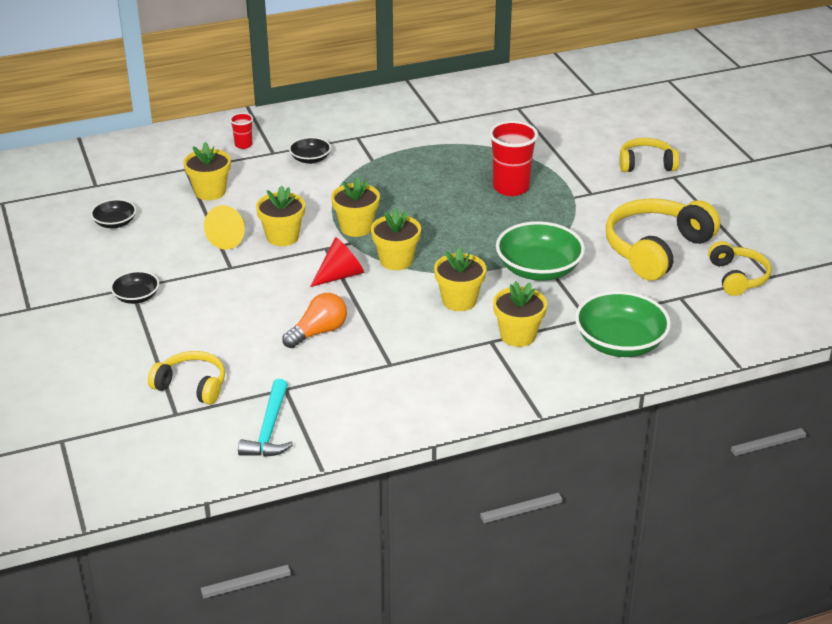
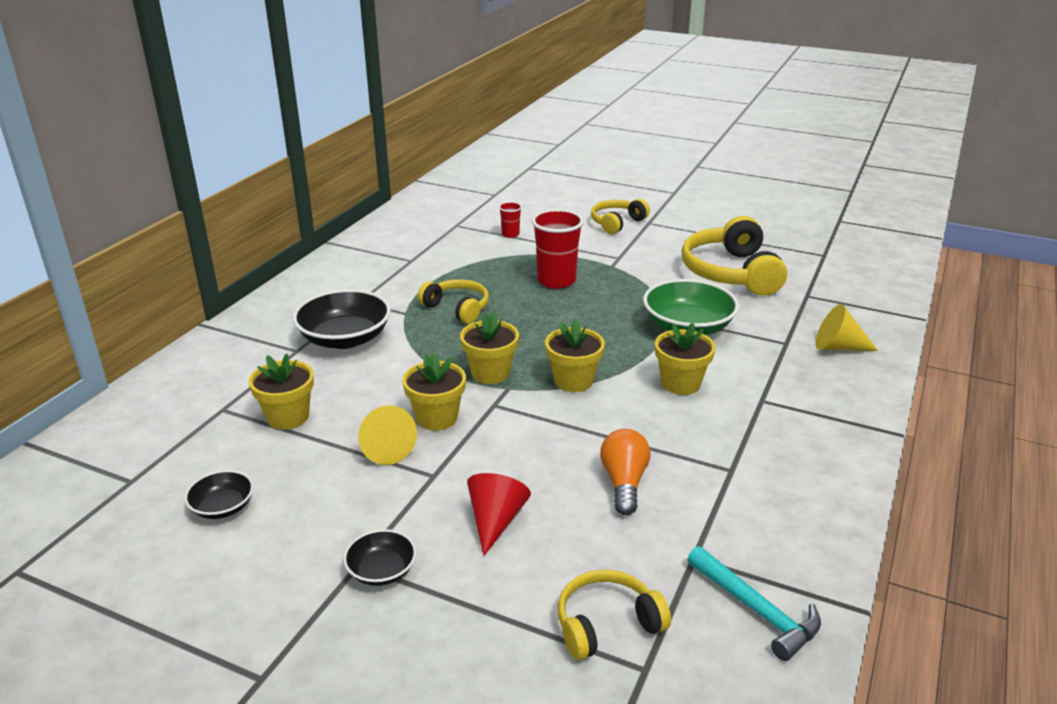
camera: 45 degrees left, 5 degrees down
red cup [230,113,253,149] -> red cup moved to [499,202,522,238]
black bowl [289,137,331,164] -> black bowl [292,289,391,349], size x1.88
red cone [310,237,364,287] -> red cone moved to [467,473,531,556]
yellow flower pot [493,281,547,347] -> none
green bowl [575,291,671,357] -> yellow cone [815,304,878,351]
yellow headphones [708,241,771,296] -> yellow headphones moved to [418,279,489,324]

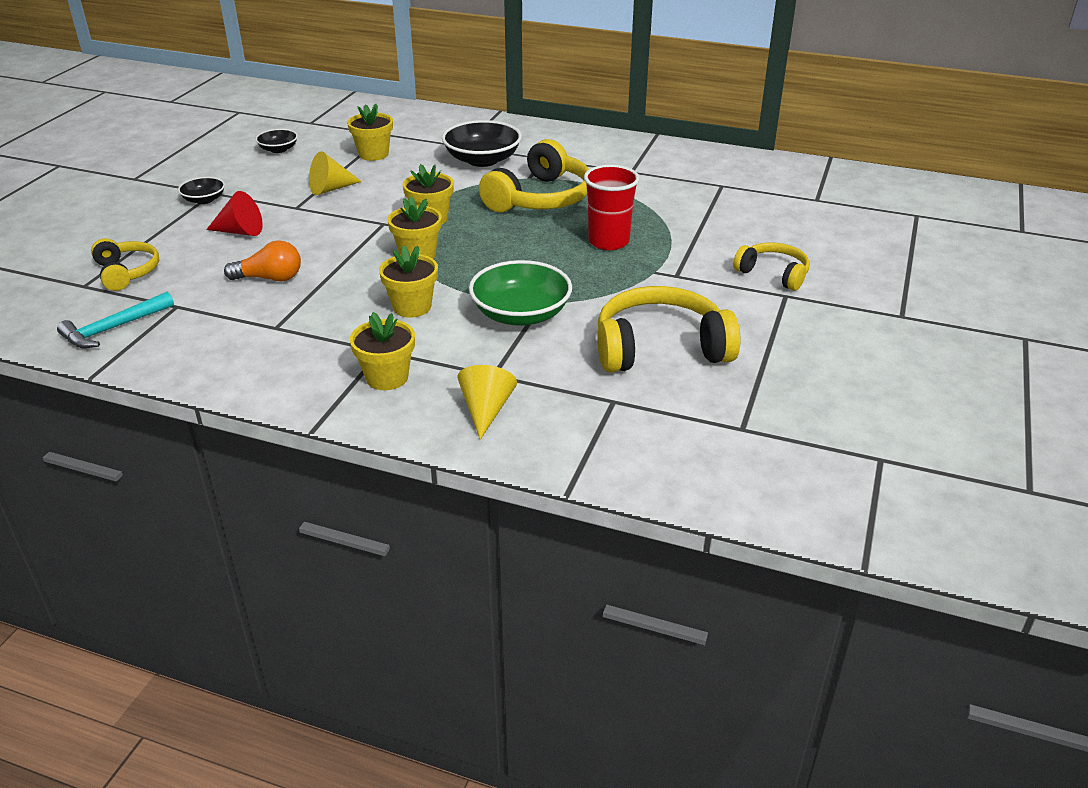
camera: 85 degrees right, 5 degrees up
yellow flower pot [402,352,466,430] -> yellow flower pot moved to [350,312,415,390]
yellow headphones [418,279,489,324] -> yellow headphones [479,139,589,213], size x1.73
red cup [499,202,522,238] -> none

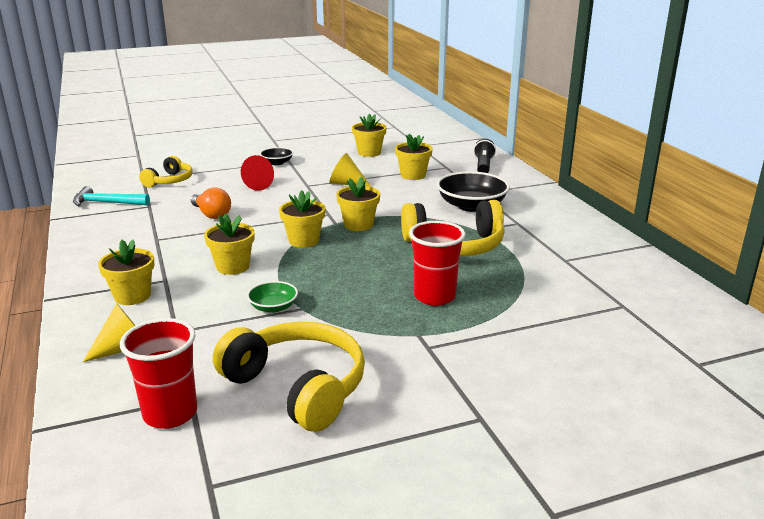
camera: 50 degrees right, 10 degrees down
black bowl [255,129,298,153] -> yellow flower pot [352,113,387,157]
green bowl [469,260,572,326] -> green bowl [247,281,298,313], size x0.53
yellow headphones [733,243,810,291] -> none
none -> red cup [120,318,197,429]
none -> black flashlight [474,139,496,173]

